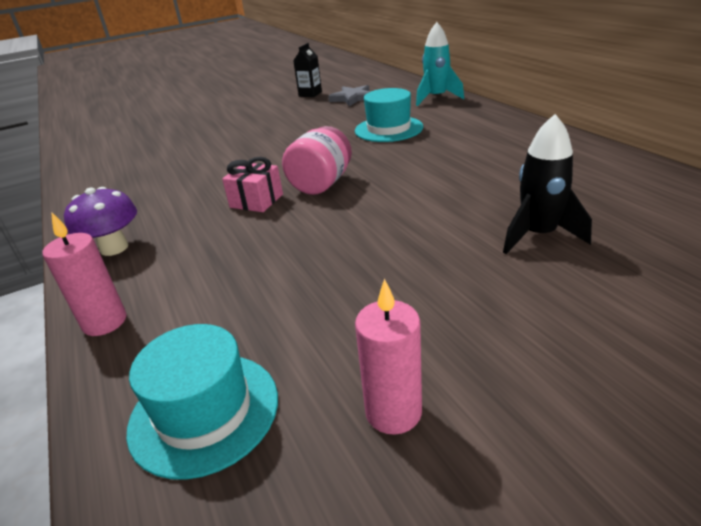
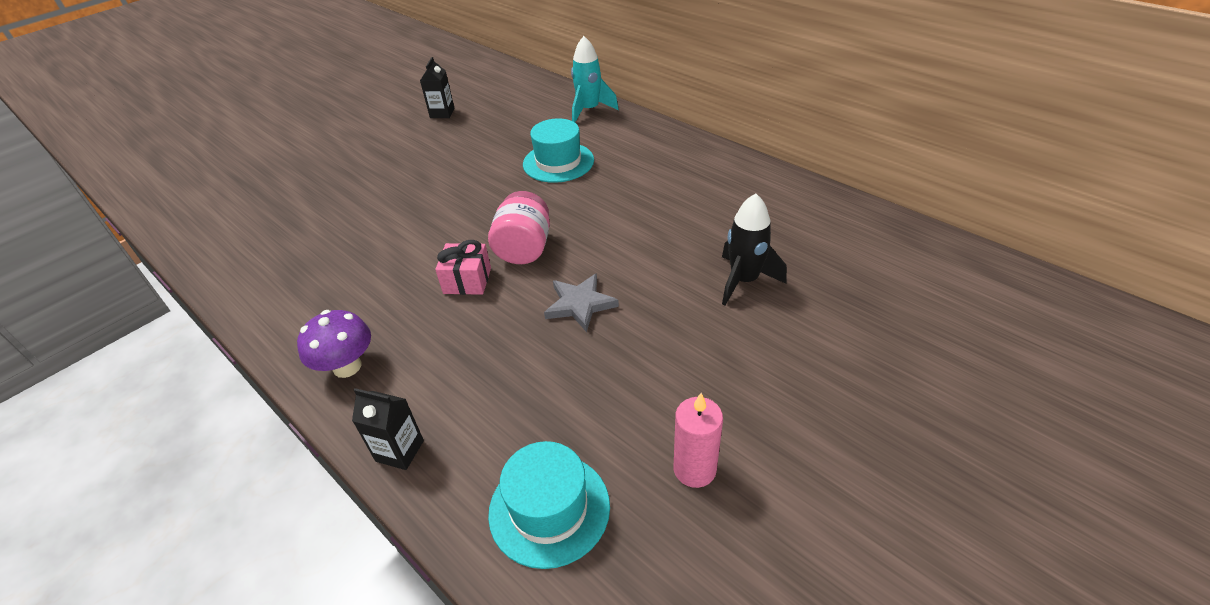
camera: 20 degrees left, 10 degrees up
pink candle [43,212,126,336] -> black carton [352,388,424,470]
grey star [328,85,370,106] -> grey star moved to [544,273,619,332]

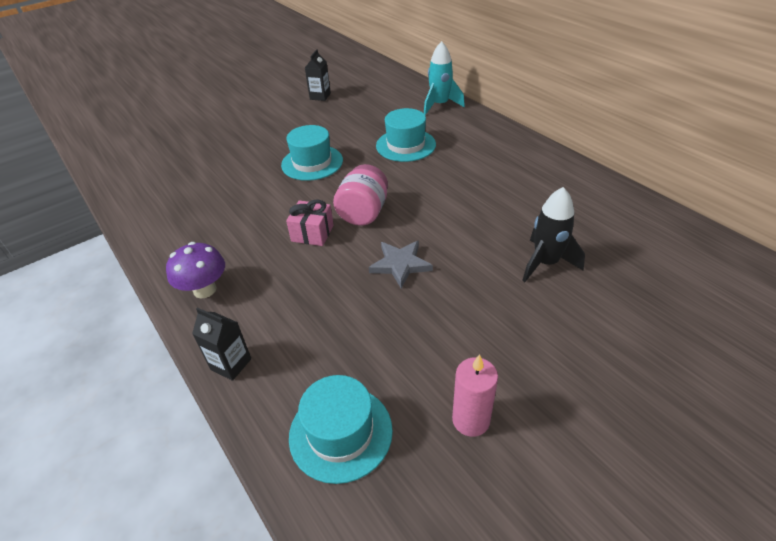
camera: 10 degrees right, 0 degrees up
none -> turquoise hat [281,125,343,181]

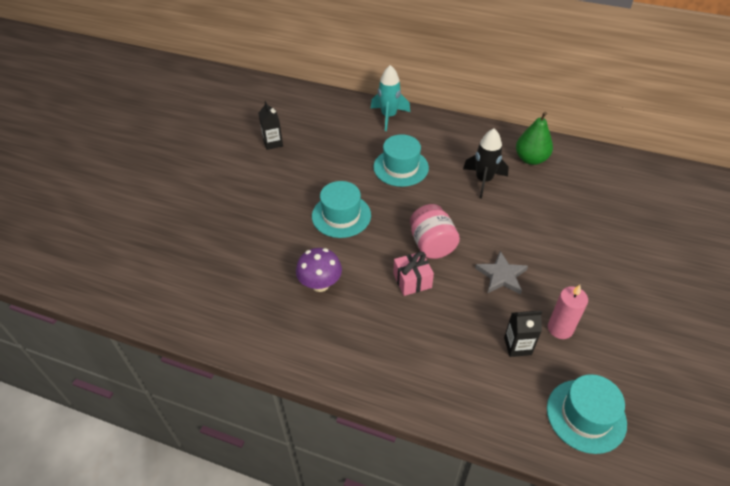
camera: 35 degrees left, 5 degrees up
purple mushroom [166,242,225,298] -> purple mushroom moved to [296,248,342,292]
black carton [192,308,251,381] -> black carton moved to [504,311,542,357]
pink candle [452,354,498,437] -> pink candle moved to [548,285,588,339]
black rocket [522,187,585,282] -> black rocket moved to [463,129,509,199]
none -> green pear [516,112,553,165]

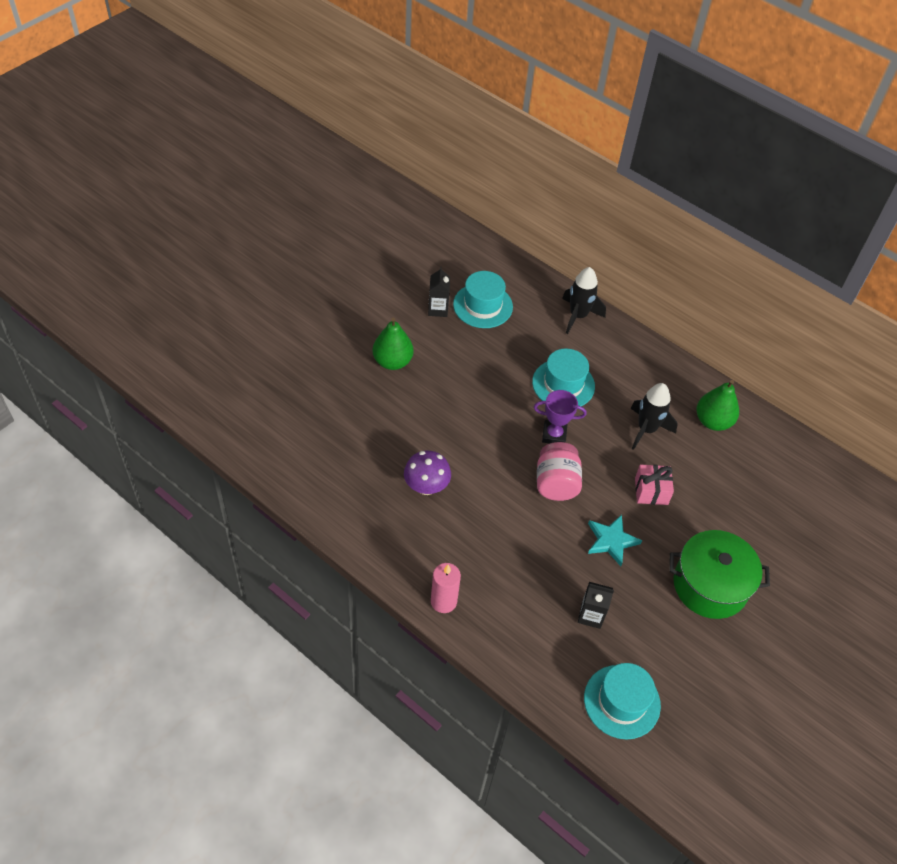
camera: 15 degrees right, 5 degrees up
turquoise hat [312,181,371,238] -> turquoise hat moved to [453,271,513,328]
turquoise rocket [370,65,410,131] -> black rocket [562,267,606,334]
pink gift [393,251,434,296] -> pink gift moved to [635,465,674,505]
grey star [475,251,528,294] -> turquoise star [588,515,642,566]
pink candle [548,285,588,339] -> pink candle moved to [431,563,461,613]
none -> green pear [372,317,414,370]
none -> purple trophy [534,390,587,444]
none -> green pot [669,530,770,619]

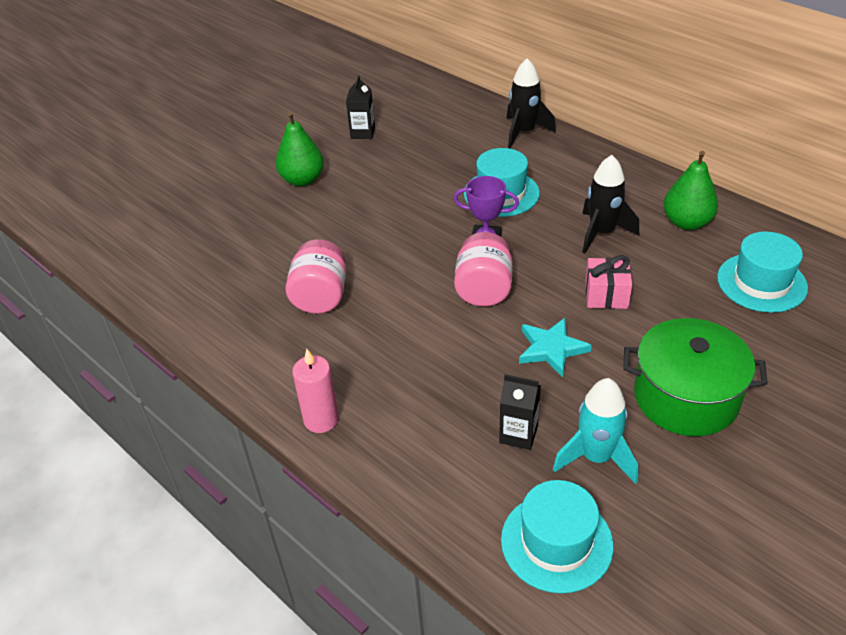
camera: 10 degrees right, 10 degrees down
purple mushroom [404,451,451,495] -> pink jar [286,239,346,313]
turquoise hat [453,271,513,328] -> turquoise hat moved to [717,231,808,313]
none -> turquoise rocket [553,378,638,484]

